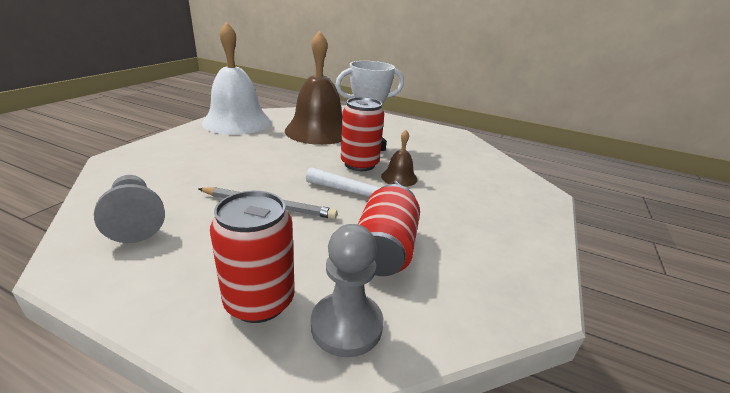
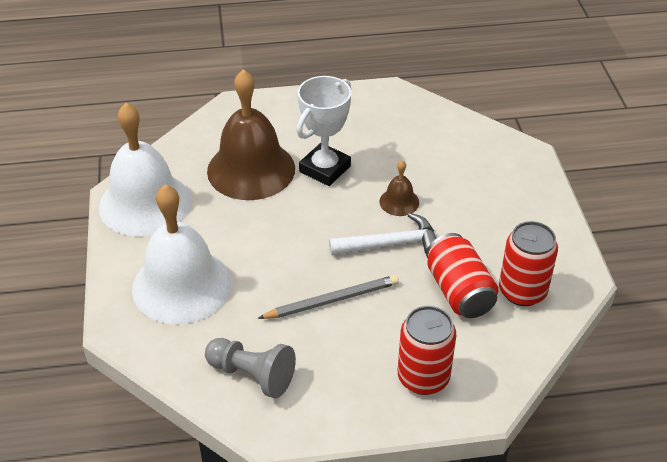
camera: 30 degrees left, 15 degrees up
grey pawn [311,224,384,357] -> none
red can [341,97,384,171] -> red can moved to [499,221,558,306]
none -> white bell [132,184,231,324]

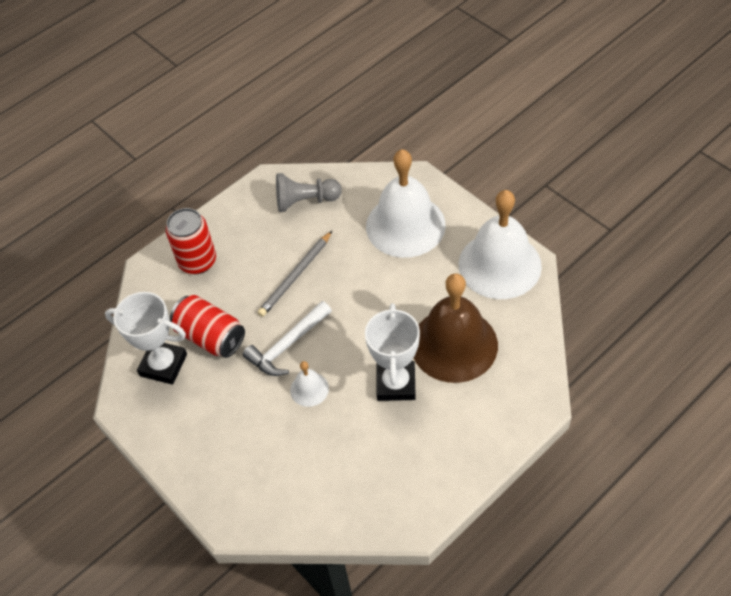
camera: 150 degrees right, 10 degrees up
brown bell [379,160,419,216] -> white bell [290,361,329,407]
red can [499,221,558,306] -> white trophy [105,292,187,384]

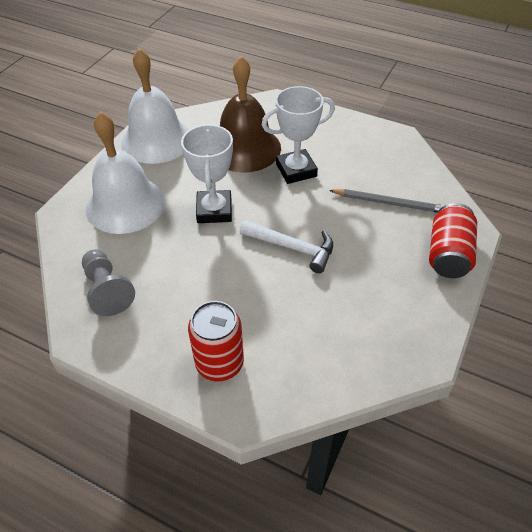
camera: 115 degrees left, 5 degrees down
white trophy [105,292,187,384] -> white trophy moved to [181,124,233,223]
red can [170,295,245,358] -> red can moved to [429,203,477,278]
grey pencil [257,231,332,317] -> grey pencil moved to [329,189,444,213]
white bell [290,361,329,407] -> none

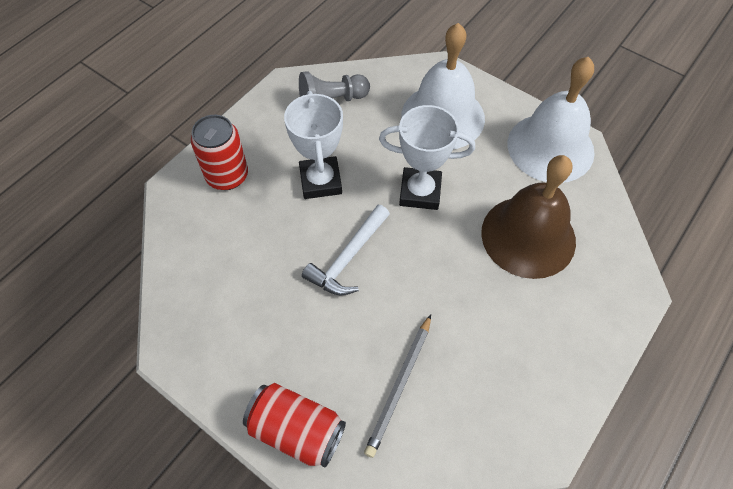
camera: 100 degrees right, 10 degrees up
white trophy [262,86,335,184] -> white trophy moved to [284,91,343,199]

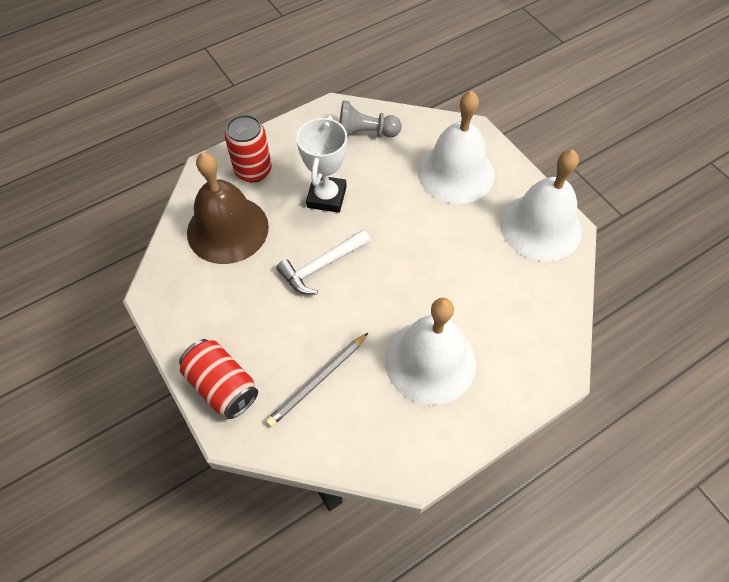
camera: 20 degrees right, 0 degrees up
white trophy [379,105,475,210] -> none
brown bell [481,155,576,279] -> brown bell moved to [187,152,269,264]
none -> white bell [385,298,476,405]

